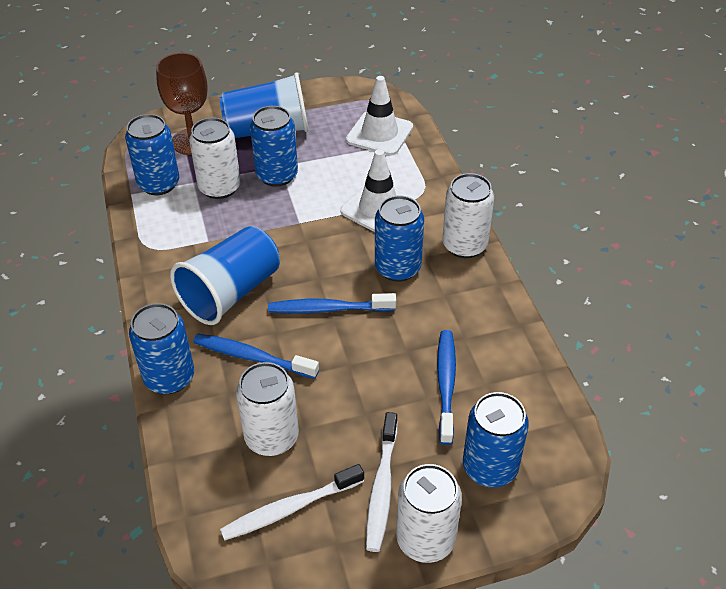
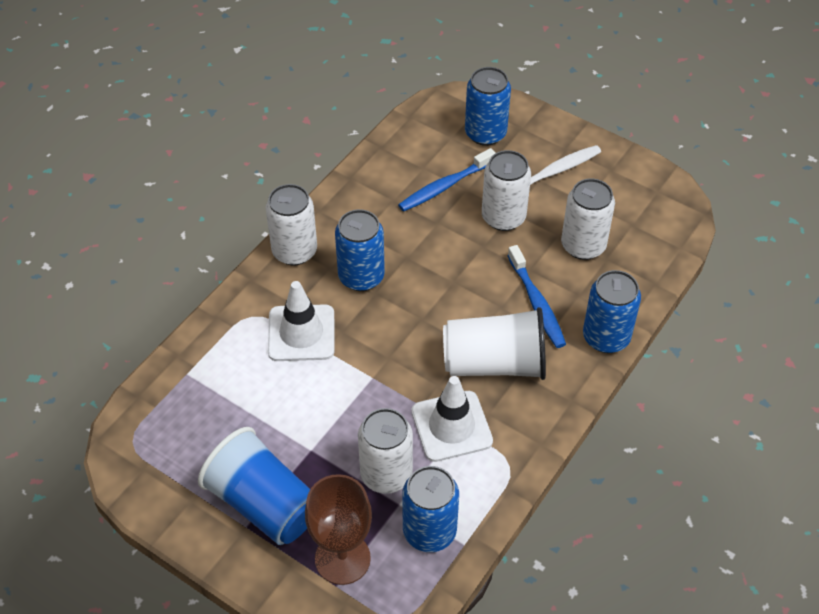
camera: 130 degrees left, 5 degrees up
blue cup [170,226,280,325] -> white cup [443,307,546,380]
white toothbrush [220,464,364,541] -> none
blue can [250,106,298,187] -> none
blue toothbrush [268,293,396,314] -> none
white traffic cone [346,76,413,156] -> white traffic cone moved to [412,376,493,462]
white can [396,464,462,563] -> white can moved to [482,150,531,231]

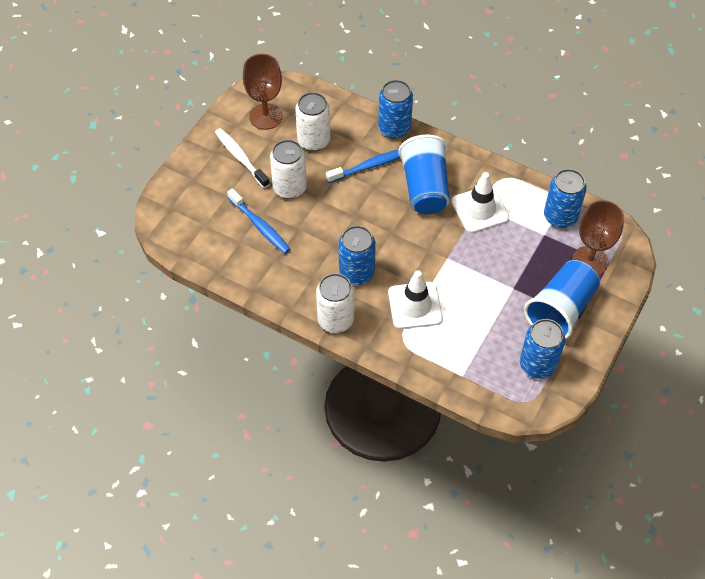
camera: 95 degrees left, 5 degrees up
white can [358,408,413,494] -> none
white cup [443,307,546,380] -> blue cup [398,134,450,214]
blue can [465,67,511,146] -> blue can moved to [520,319,565,379]
none -> brown goblet [243,54,283,130]

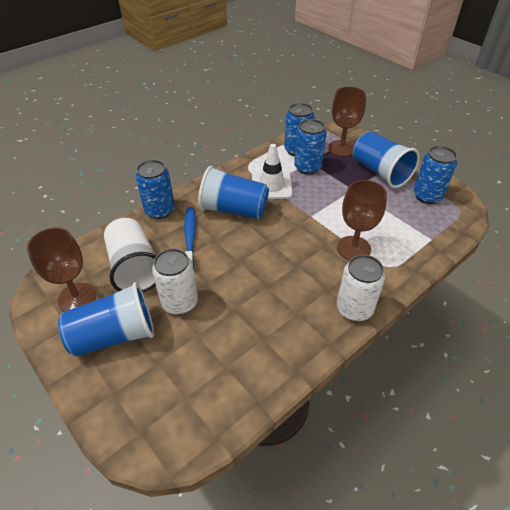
camera: 70 degrees left, 10 degrees down
white toothbrush [215,128,270,188] -> blue cup [58,282,154,357]
blue toothbrush [227,188,290,254] -> none
white can [295,92,330,151] -> white cup [104,218,157,292]
blue can [339,226,376,285] -> blue can moved to [294,119,326,174]
white traffic cone [388,270,443,329] -> brown goblet [337,180,387,260]

